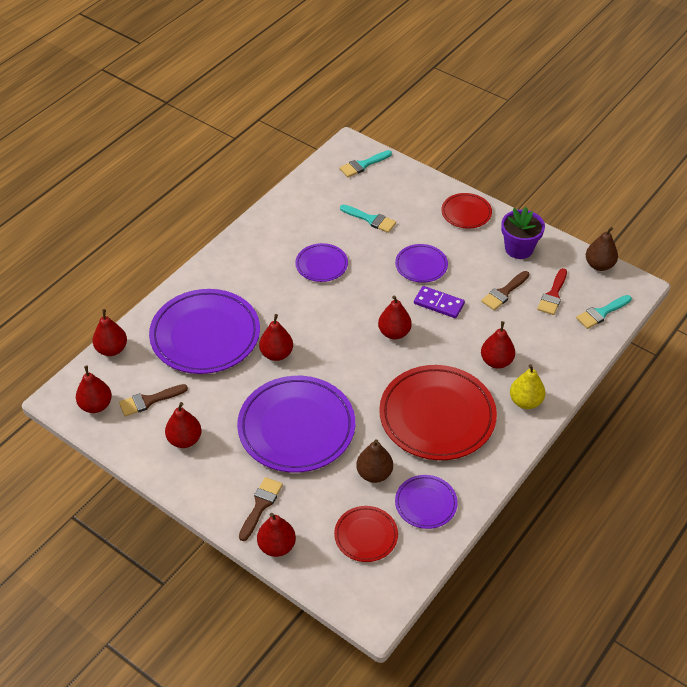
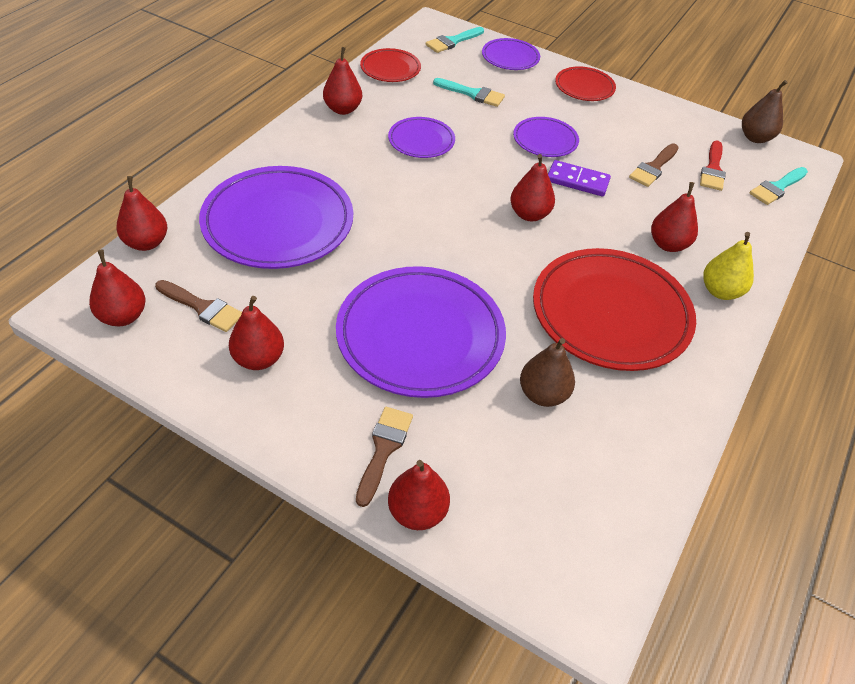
camera: 10 degrees left, 0 degrees up
brown brush [119,384,188,416] -> brown brush turned 120 degrees counterclockwise [155,280,242,332]
red pear [259,314,293,361] -> red pear moved to [323,47,362,115]
red plate [334,506,398,562] -> red plate moved to [360,48,421,82]
purple plate [395,475,458,529] -> purple plate moved to [482,38,540,70]
purple flower pot [501,207,545,259] -> none

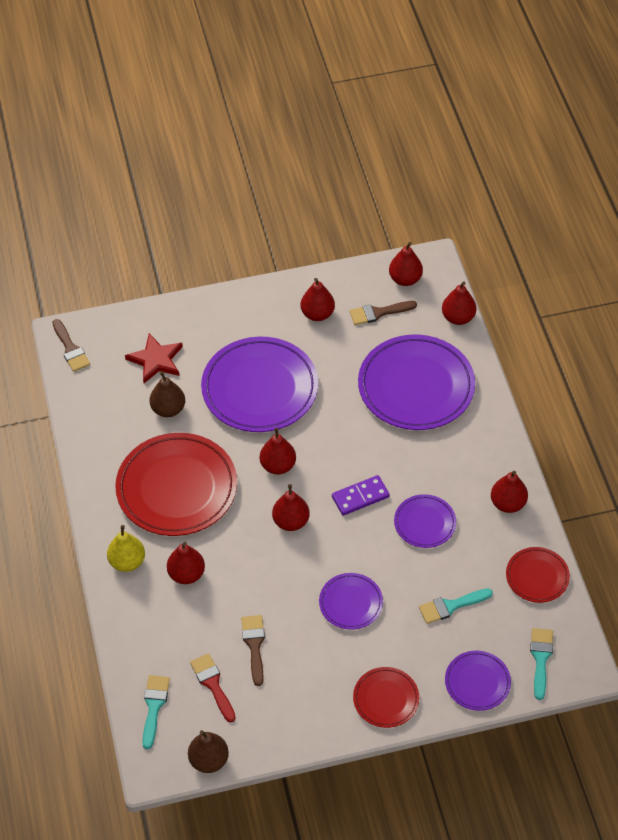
camera: 140 degrees right, 5 degrees up
brown brush [356,407,413,507] -> brown brush moved to [52,319,90,372]
red pear [388,460,450,530] -> red pear moved to [260,427,296,475]
purple domino [548,160,611,196] -> purple domino moved to [332,475,390,516]
none -> red star [125,333,183,383]

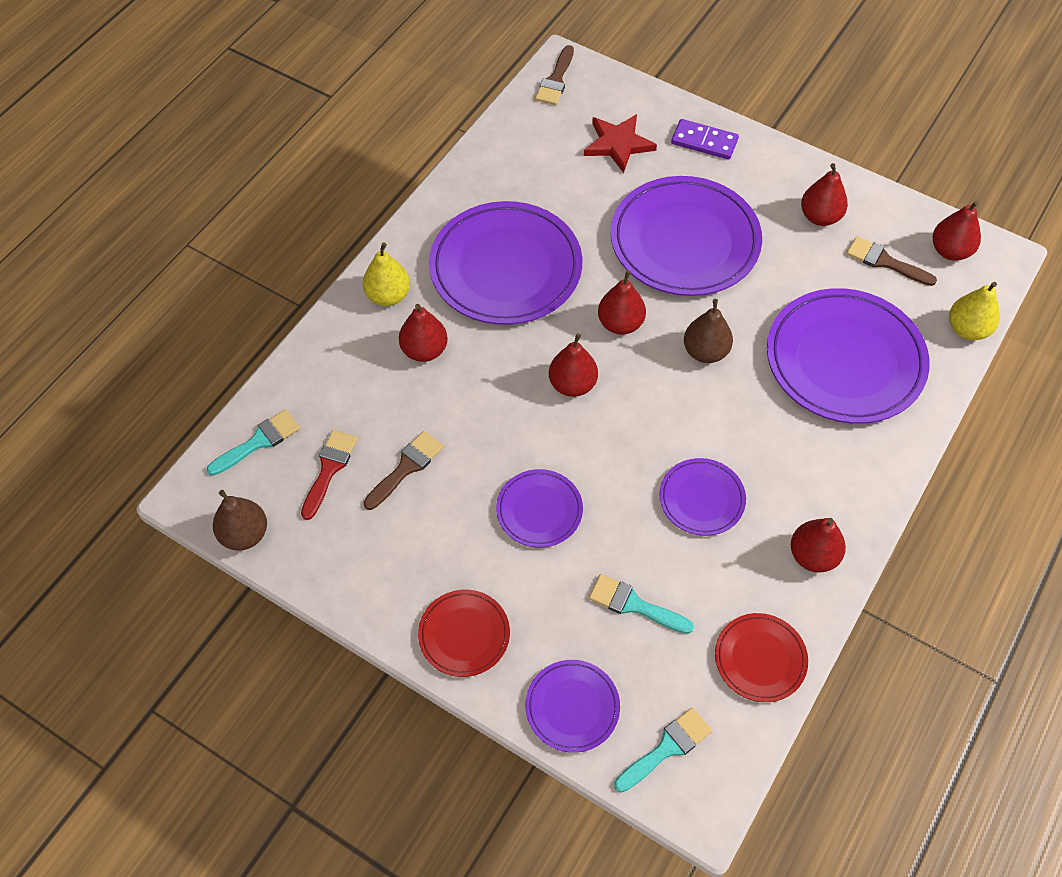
camera: 45 degrees right, 5 degrees up
red plate [115,433,237,536] -> purple plate [429,201,582,325]
brown pear [150,371,185,417] -> brown pear moved to [684,299,733,363]
purple domino [332,475,390,516] -> purple domino moved to [671,119,739,160]
red pear [442,282,476,325] -> yellow pear [949,282,1000,340]

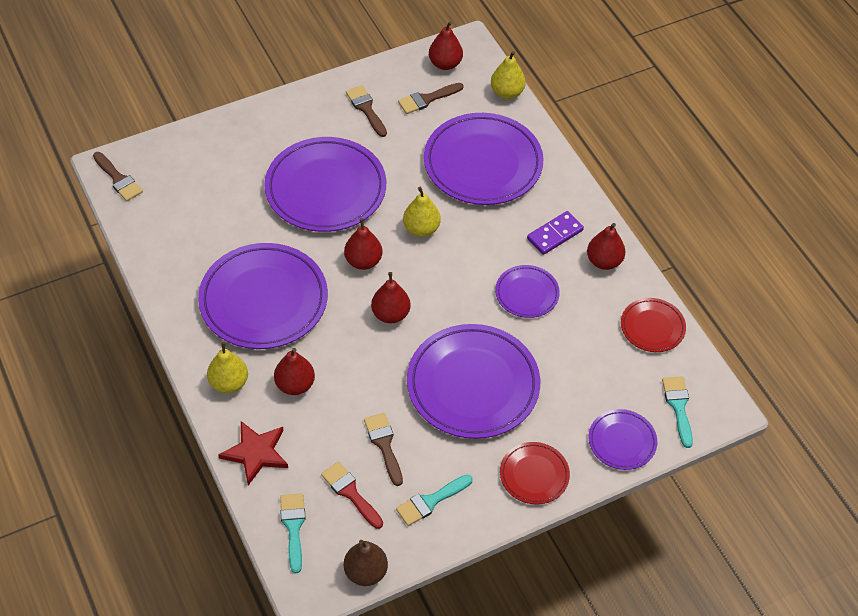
camera: 60 degrees left, 5 degrees down
purple plate [496,469,583,548] -> purple plate [407,324,540,439], size x1.98
red star [584,114,657,173] -> red star moved to [218,421,288,485]
turquoise brush [589,574,694,634] -> turquoise brush moved to [396,474,473,526]
purple domino [671,119,739,160] -> purple domino moved to [527,211,584,255]
brown pear [684,299,733,363] -> yellow pear [403,187,441,237]
red pear [801,163,848,226] -> brown brush [346,85,387,137]

